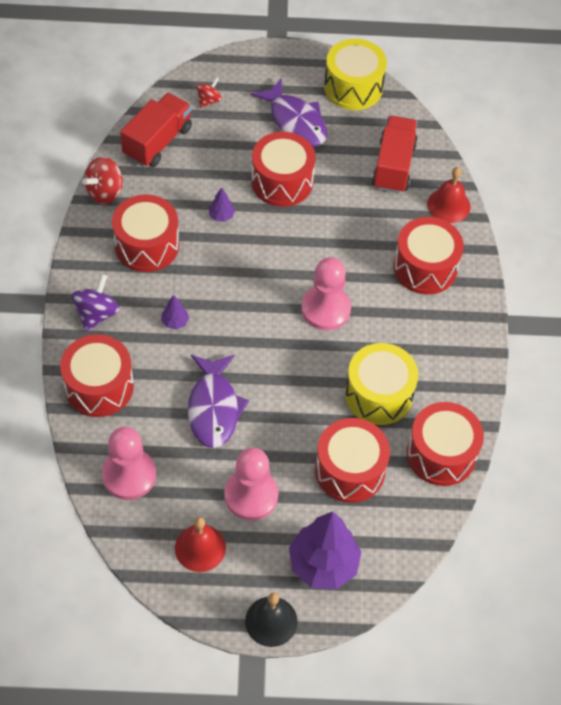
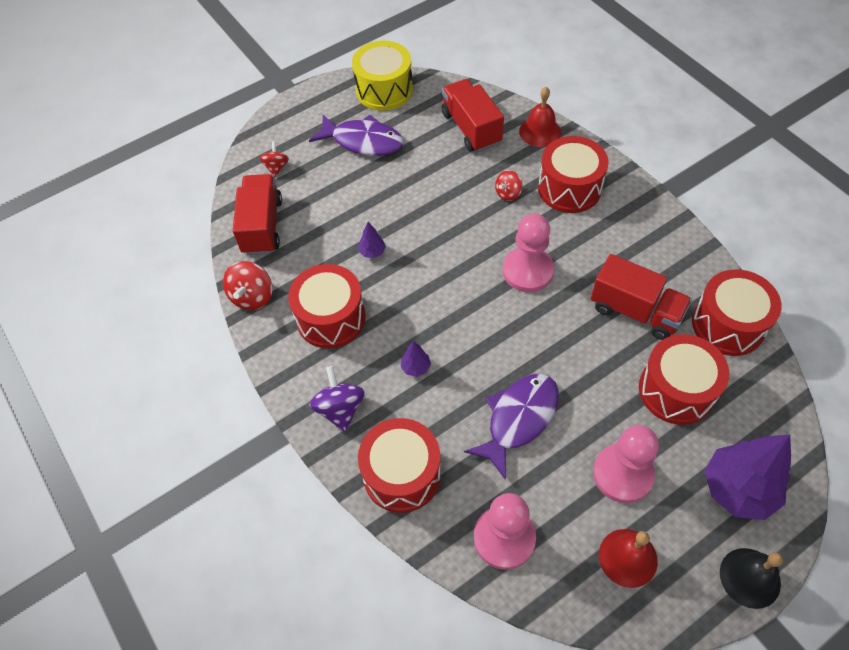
camera: 30 degrees left, 0 degrees up
purple fish [188,355,249,448] -> purple fish turned 105 degrees counterclockwise [464,374,559,480]
red drum [251,132,316,207] -> none
yellow drum [345,343,418,425] -> red truck [591,254,692,340]
none -> red spinning top [495,170,523,201]

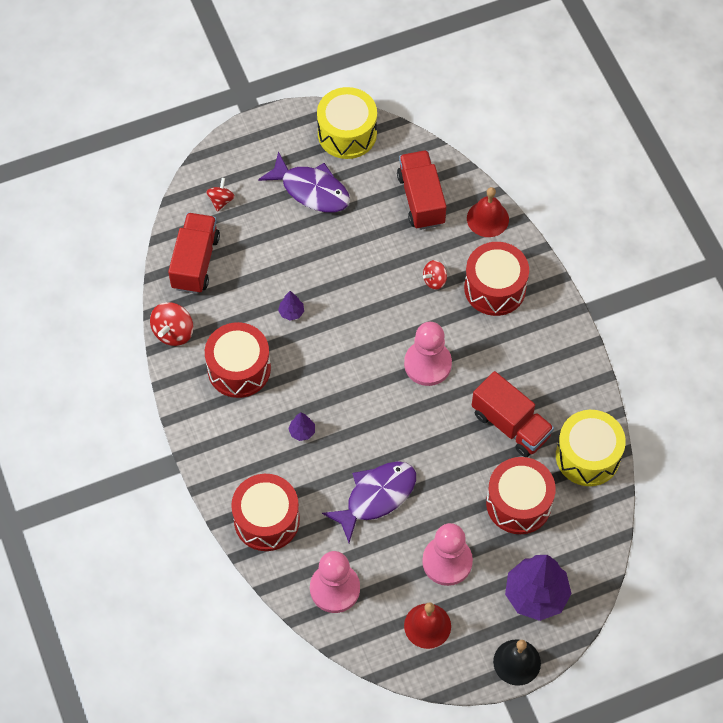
camera: 10 degrees right, 5 degrees up
purple spinning top [309,366,365,432] -> none
red drum [692,269,782,356] -> yellow drum [556,410,626,486]

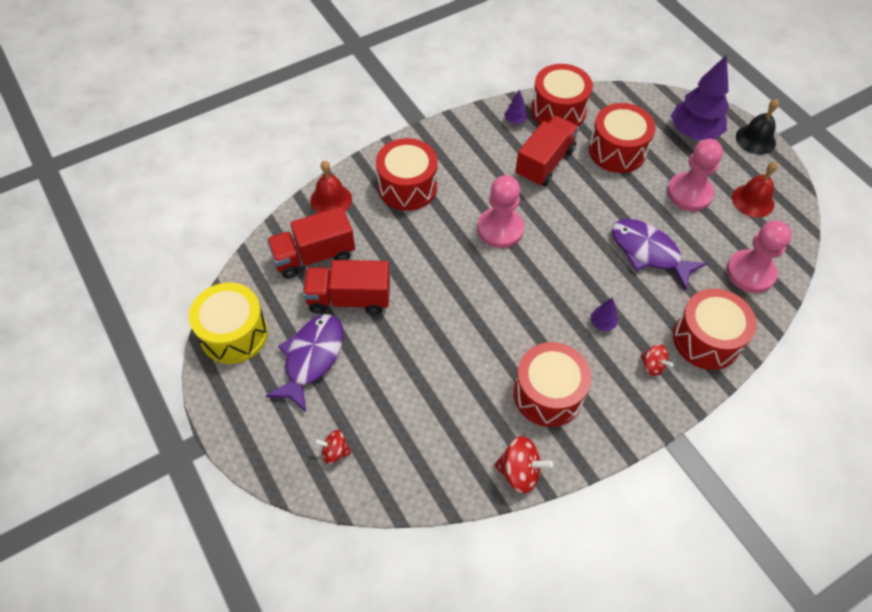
camera: 100 degrees left, 5 degrees down
red truck [168,213,220,294] -> red truck moved to [303,260,390,315]
purple tree [278,291,304,321] -> purple tree moved to [504,90,528,124]
red spinning top [423,260,447,290] -> red spinning top moved to [641,344,673,376]
yellow drum [556,410,626,486] -> red drum [531,64,593,126]

